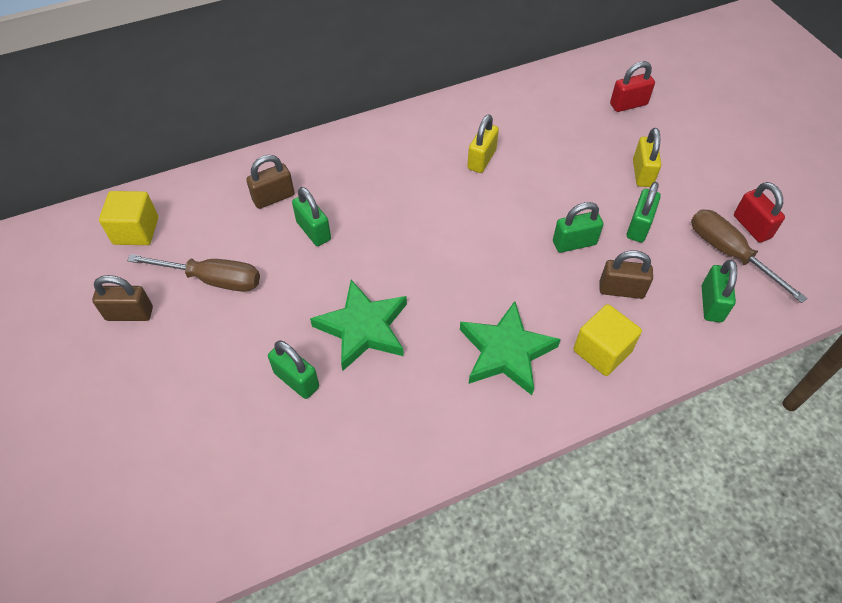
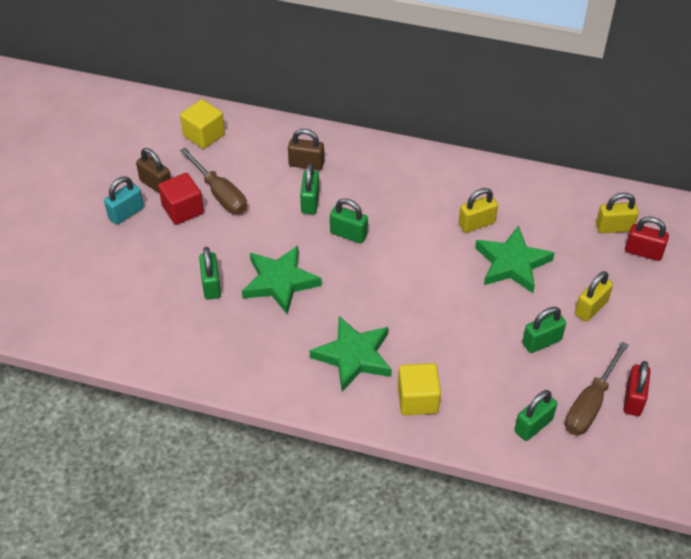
camera: 40 degrees right, 5 degrees down
green padlock [553,202,604,253] -> green padlock moved to [330,198,368,243]
brown padlock [600,250,653,299] -> none
brown screwdriver [691,209,807,303] -> brown screwdriver turned 150 degrees counterclockwise [565,342,629,435]
none -> turquoise padlock [104,176,144,225]
none -> red cube [158,173,204,225]
none -> green star [475,226,555,293]
none -> yellow padlock [596,192,639,233]

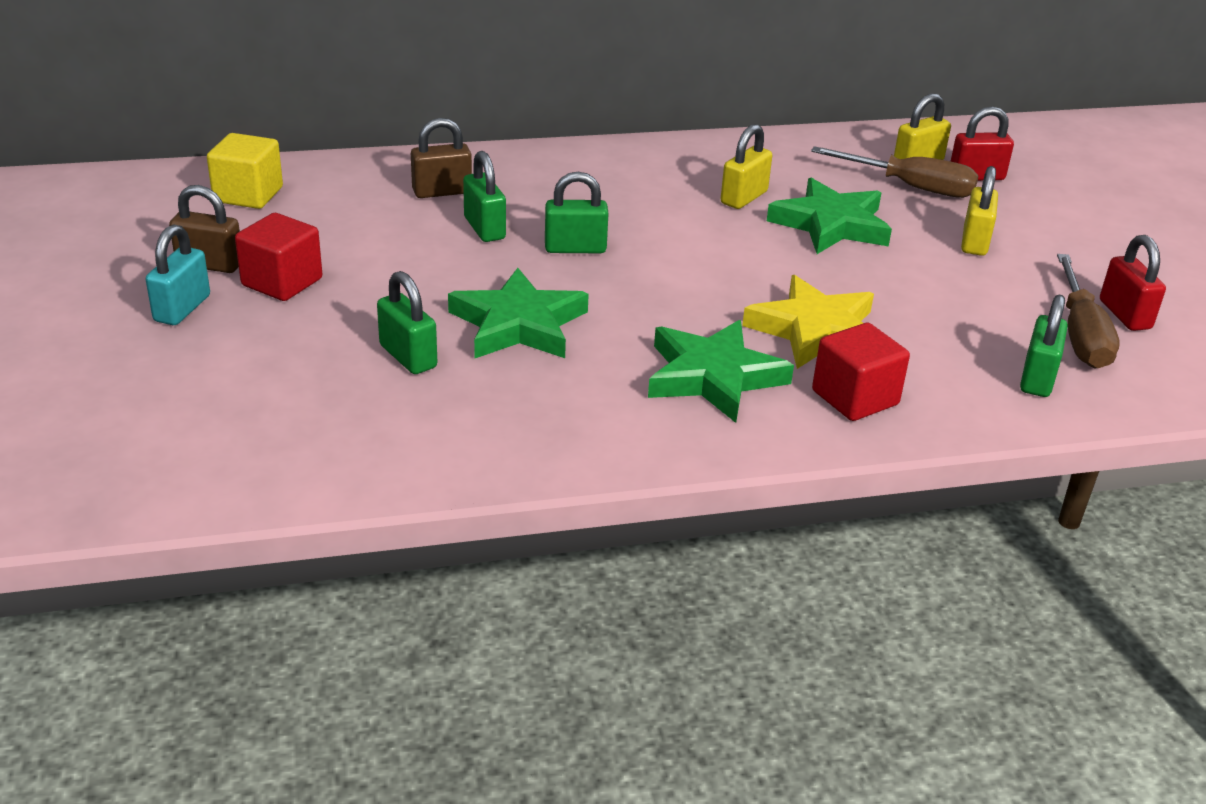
camera: 30 degrees left, 15 degrees down
brown screwdriver [180,148,247,214] -> brown screwdriver moved to [811,146,979,198]
yellow cube [398,363,441,415] -> red cube [812,323,910,421]
green padlock [522,307,566,353] -> none
none -> yellow star [742,275,874,369]

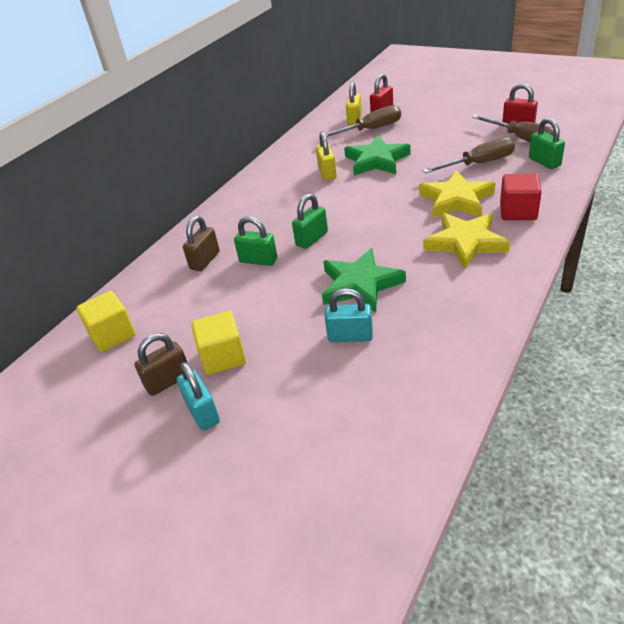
camera: 40 degrees left, 5 degrees up
red cube [235,213,322,301] -> yellow cube [191,311,246,375]
green padlock [377,271,437,374] -> turquoise padlock [325,288,373,342]
green star [648,320,794,423] -> yellow star [423,213,510,270]
yellow padlock [961,166,998,256] -> none
none -> brown screwdriver [422,137,515,173]

